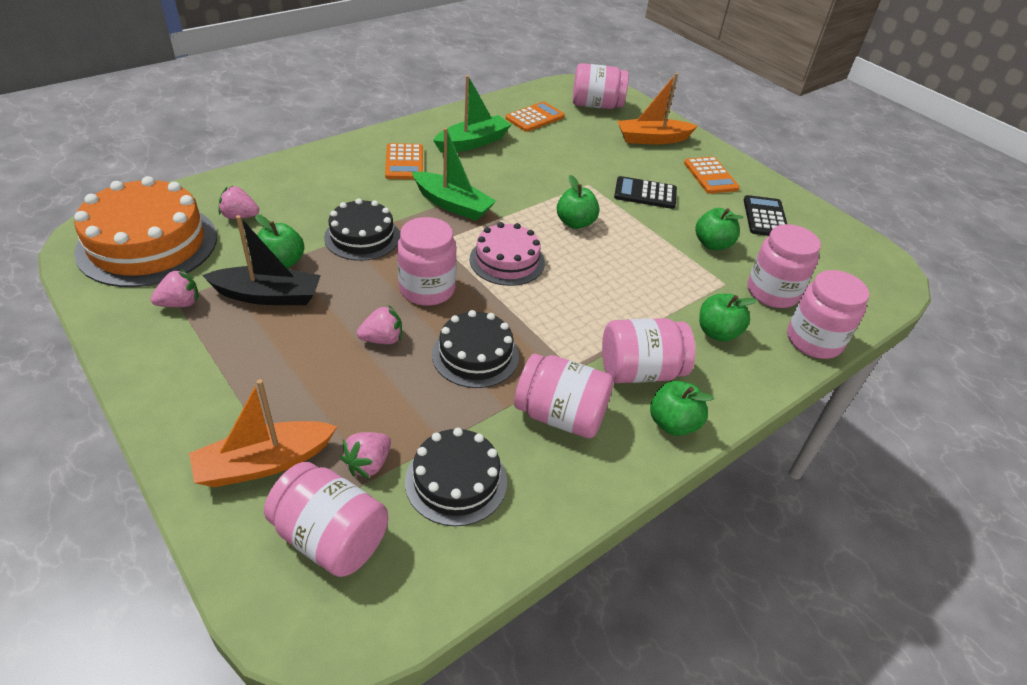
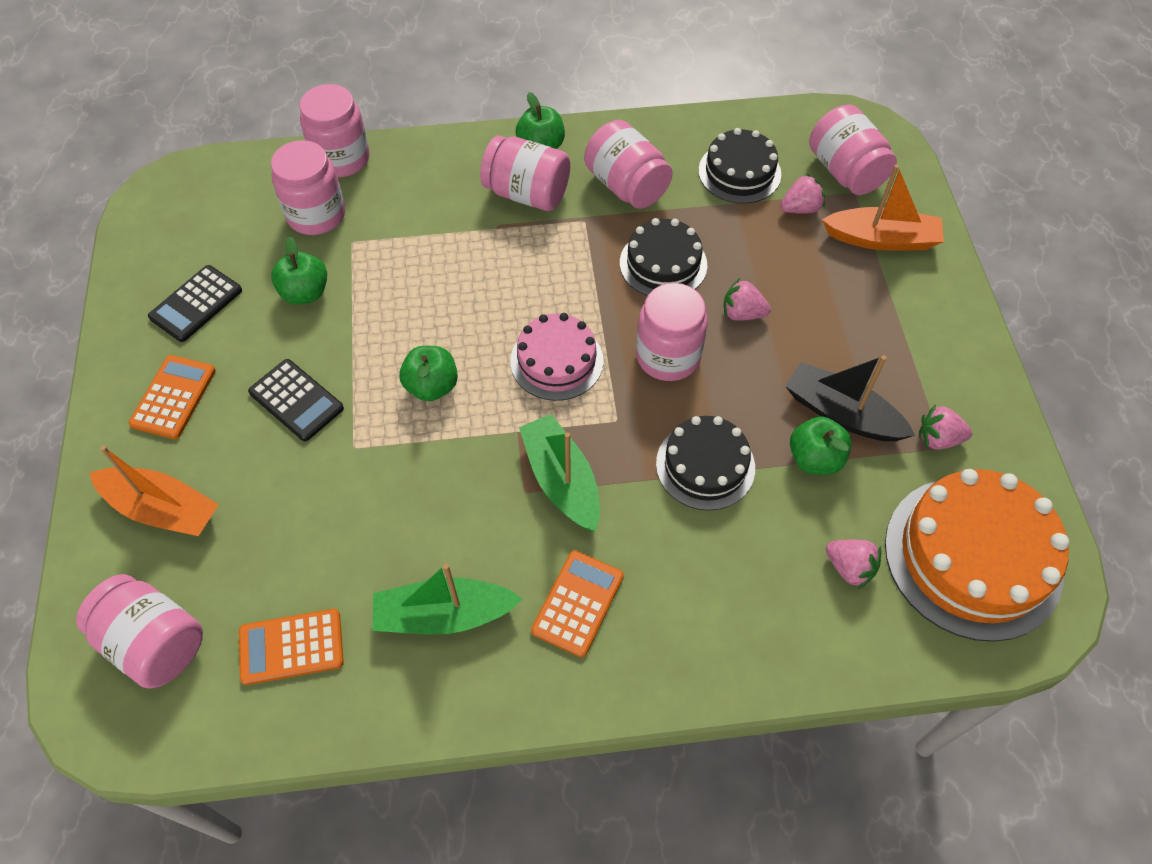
camera: 145 degrees left, 15 degrees up
green apple [699,294,758,342] -> none

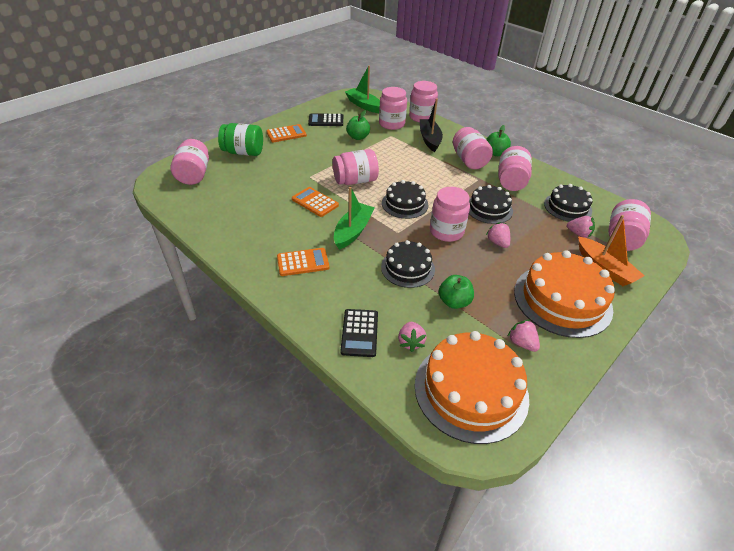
camera: 50 degrees right, 15 degrees down
orange boat [89,445,219,536] -> green jar [218,123,263,156]
orange calculator [239,609,344,685] -> orange calculator moved to [292,187,339,217]
black calculator [248,359,344,441] -> black calculator moved to [340,309,378,357]
green boat [373,564,522,635] -> green boat moved to [345,66,380,113]
green apple [399,346,458,401] -> pink jar [333,149,379,185]
pink cake [510,313,604,401] -> black cake [382,180,428,219]
black boat [785,355,915,441] -> black boat moved to [420,98,443,152]
none -> orange cake [514,250,615,338]

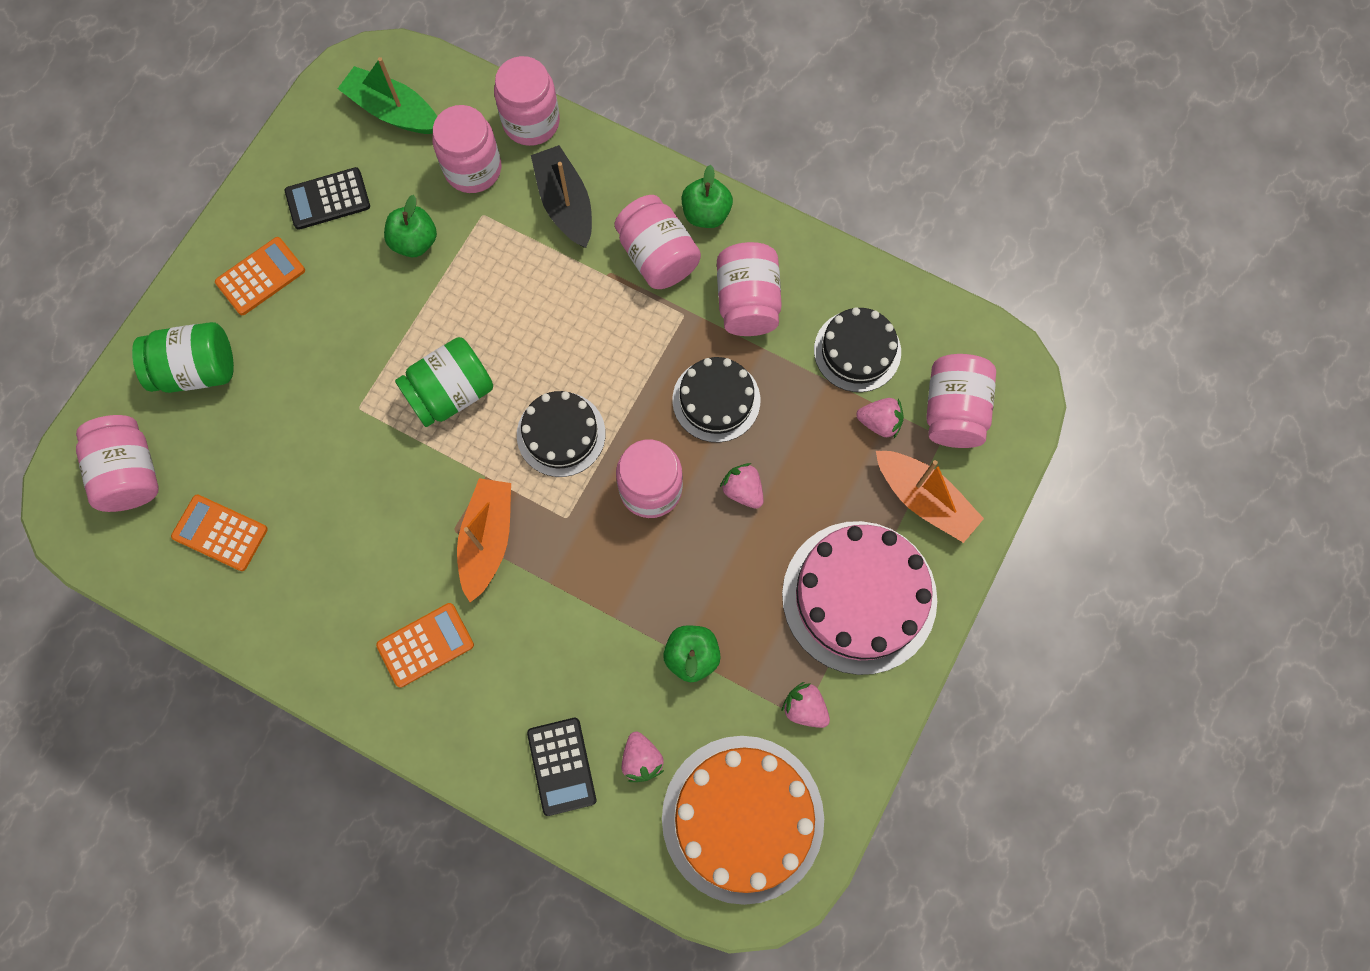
camera: 15 degrees left, 30 degrees up
orange calculator [292,187,339,217] -> orange calculator moved to [171,494,268,571]
pink jar [333,149,379,185] -> green jar [395,337,493,427]
green boat [334,187,375,250] -> orange boat [457,478,511,603]
black cake [381,240,435,288] -> none
orange cake [514,250,615,338] -> pink cake [782,521,937,675]

